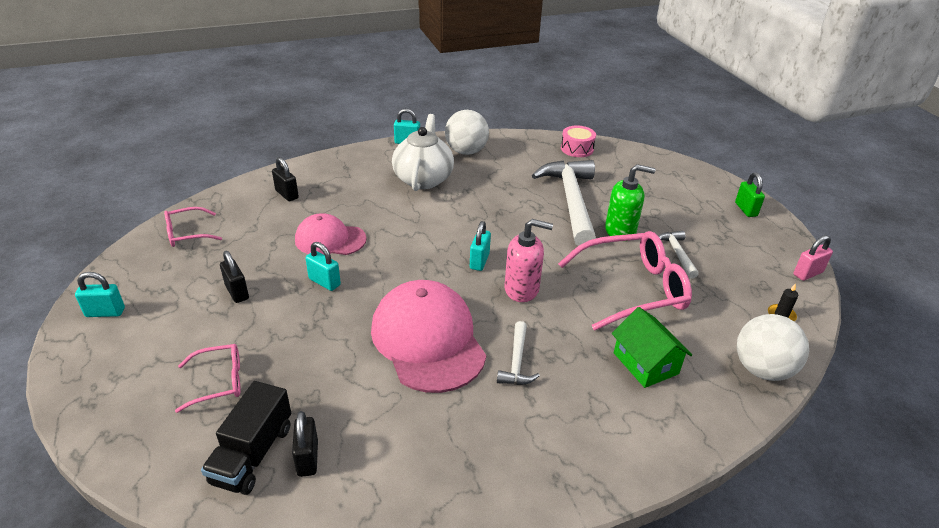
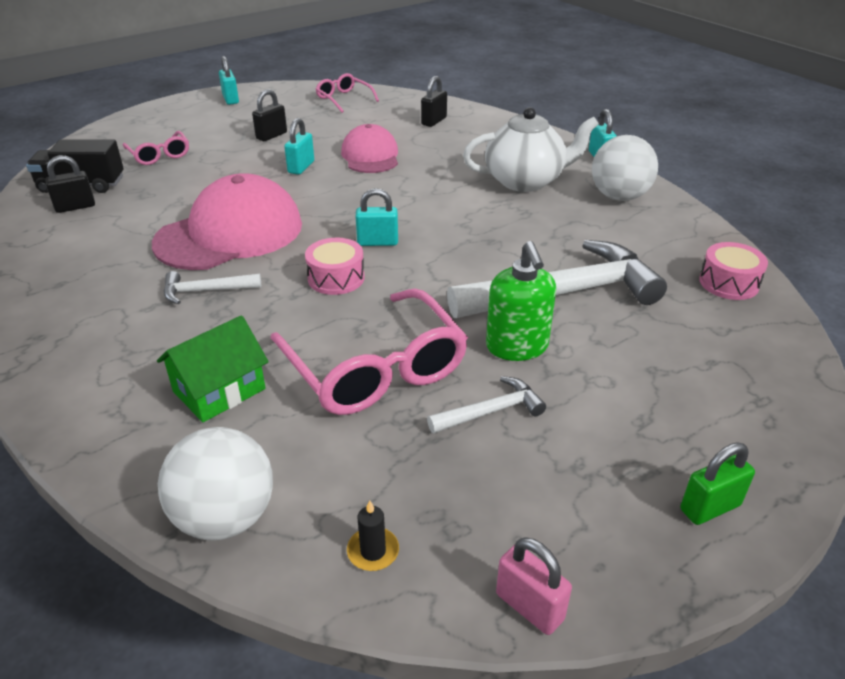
camera: 75 degrees right, 0 degrees up
pink soap dispenser [505,219,553,302] -> pink drum [305,238,365,295]

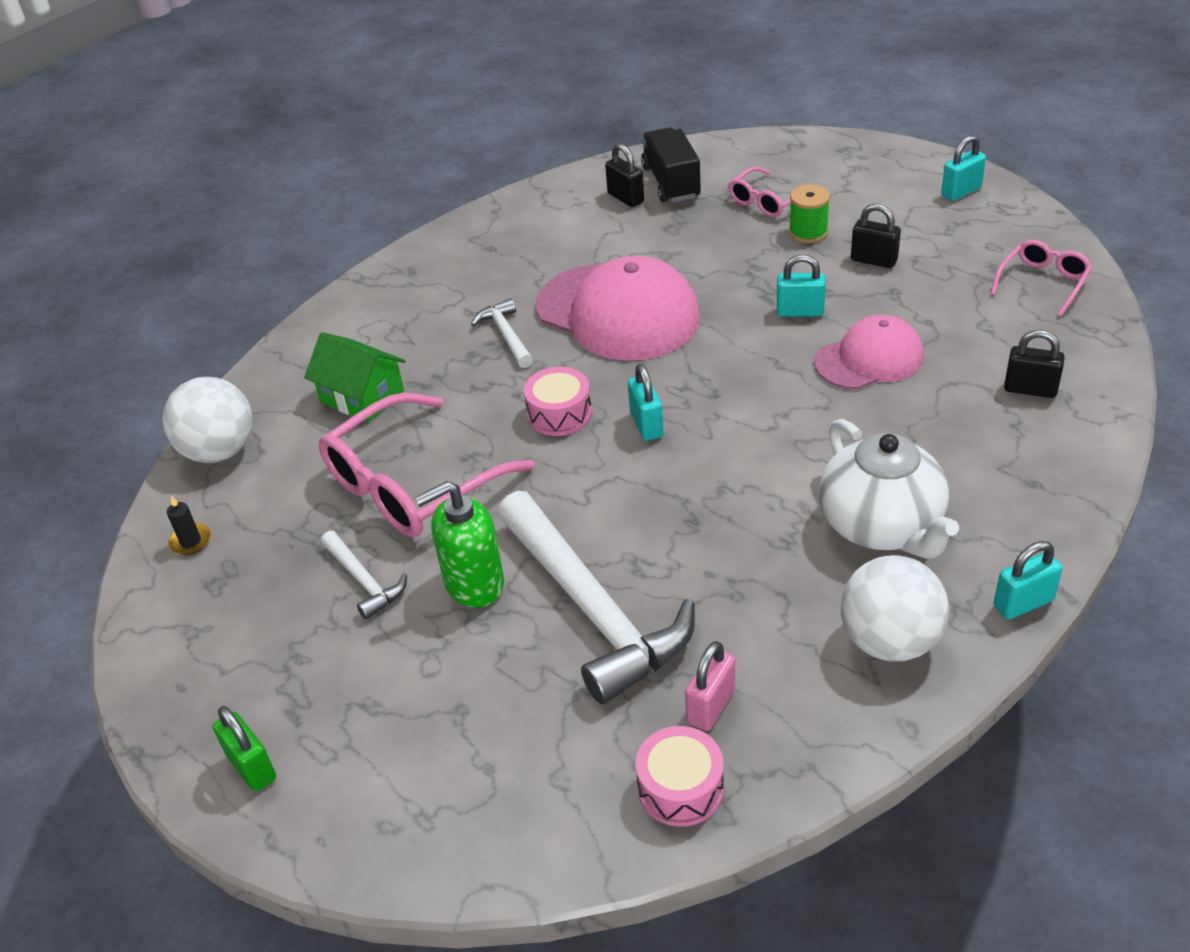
camera: 80 degrees right, 5 degrees up
pink padlock [496,537,572,635] -> pink padlock moved to [685,641,735,731]
none -> green spool [789,185,830,243]

